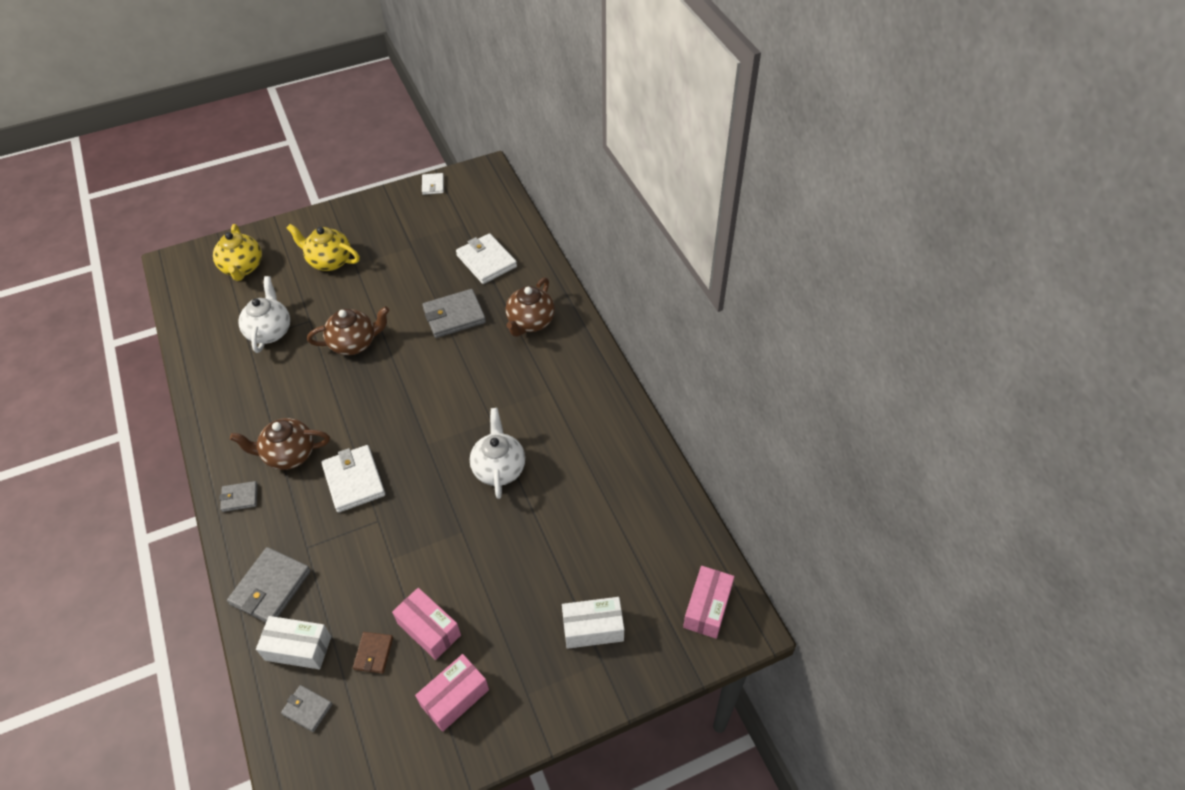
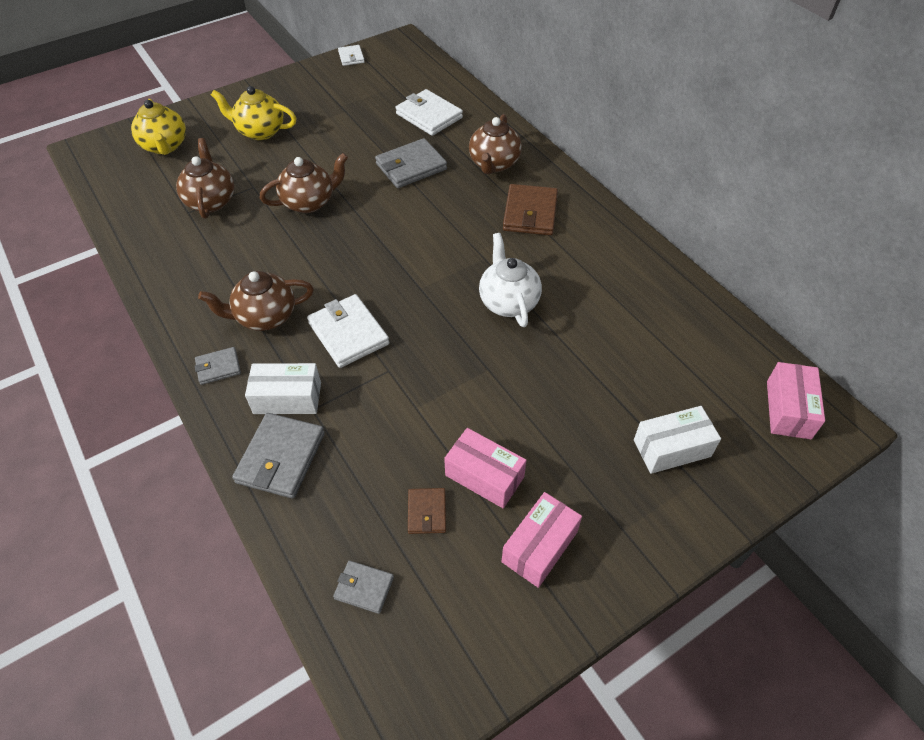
camera: 10 degrees left, 0 degrees up
white teapot [238,276,290,353] -> brown teapot [176,138,234,219]
white box [256,616,331,669] -> white box moved to [245,363,321,414]
none -> brown wallet [503,184,558,235]

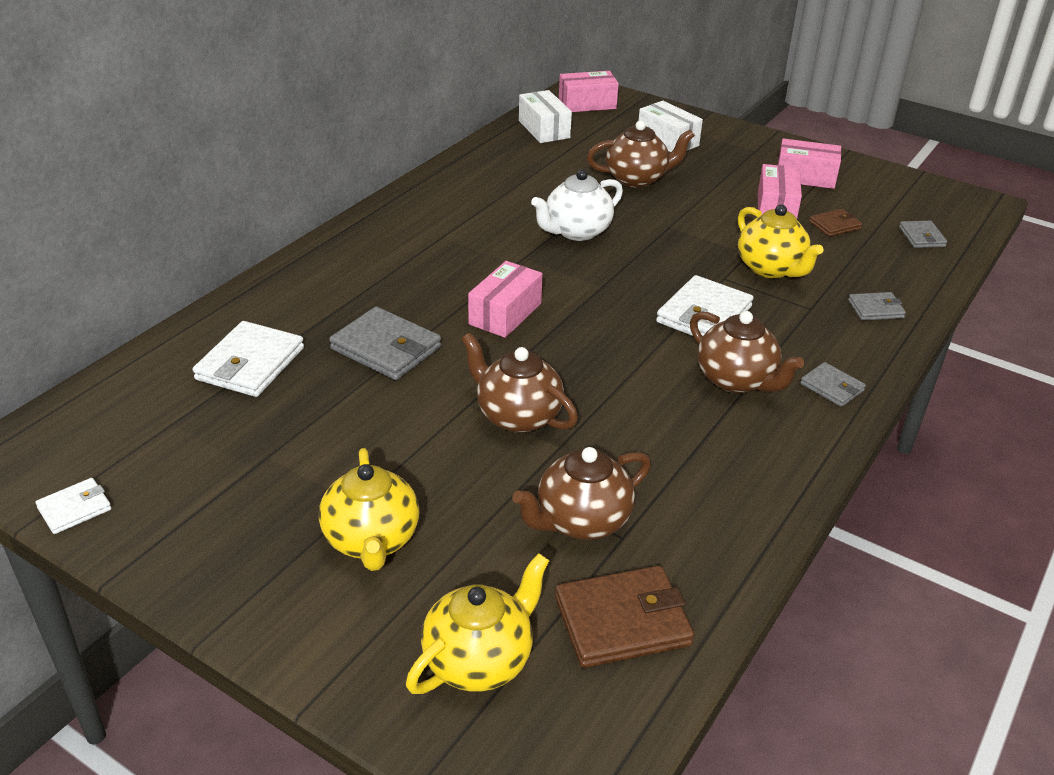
camera: 115 degrees left, 15 degrees down
grey wallet [232,413,325,499] -> grey wallet [848,292,906,320], size x0.56
white box [245,363,321,414] -> white box moved to [519,90,572,143]
brown teapot [469,114,522,174] -> brown teapot moved to [587,120,695,187]
brown wallet [503,184,558,235] -> brown wallet moved to [555,566,694,668]
none -> pink box [468,261,542,338]
none -> yellow teapot [738,205,823,278]

